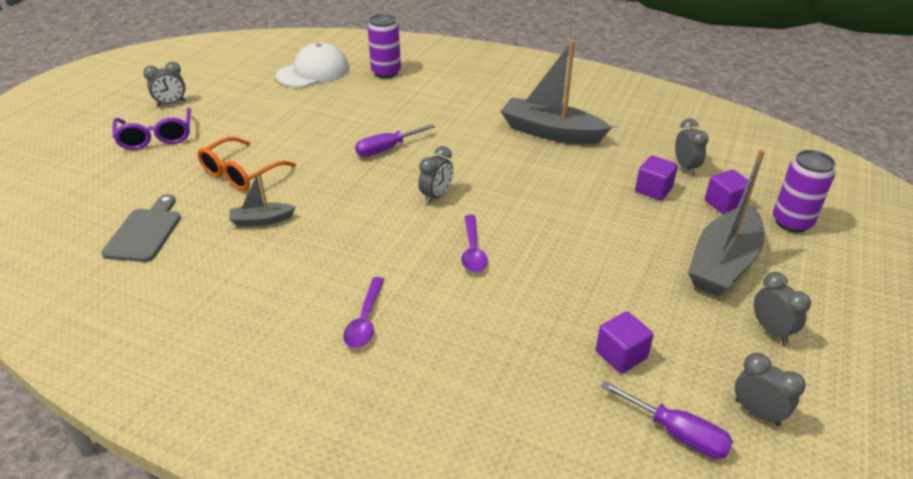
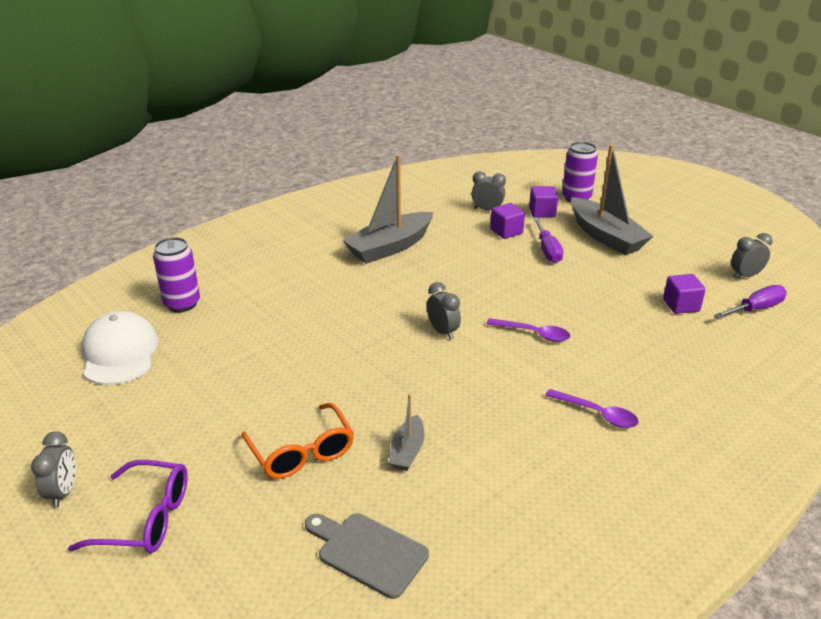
camera: 65 degrees left, 5 degrees down
purple screwdriver [355,124,435,157] -> purple screwdriver moved to [533,218,564,263]
grey clock [754,272,811,344] -> none

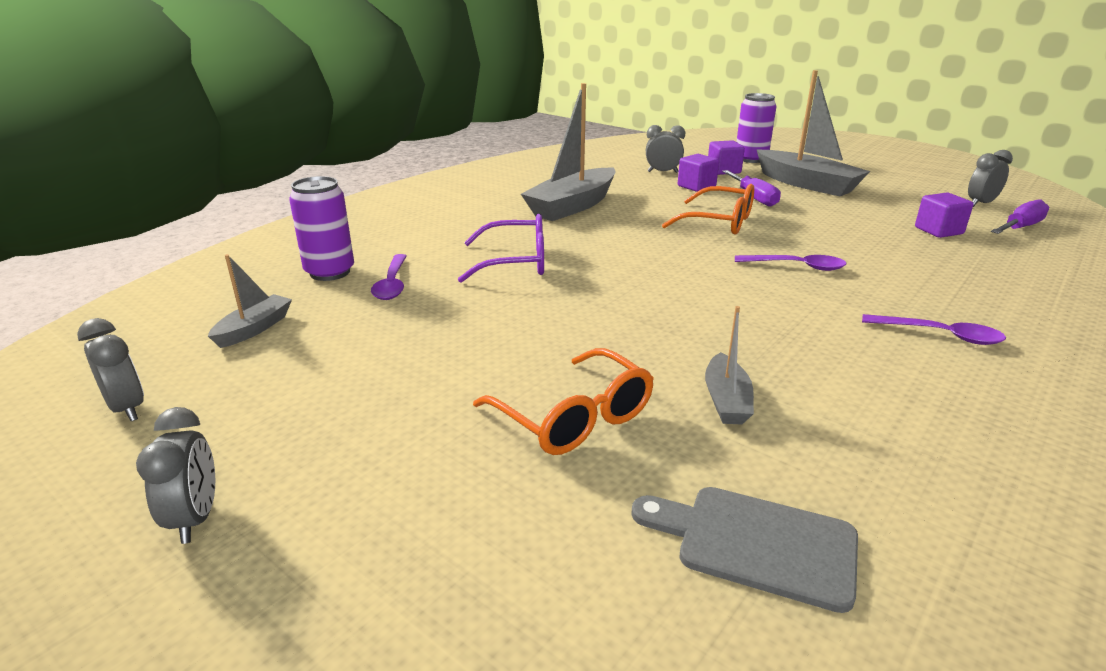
camera: 10 degrees left, 5 degrees down
purple glasses [68,460,188,553] -> purple glasses moved to [458,214,544,283]
white cap [82,311,159,385] -> grey boat [208,254,292,348]
grey clock [427,282,461,340] -> grey clock moved to [77,318,144,421]
none -> purple spoon [371,254,407,300]
none -> orange glasses [662,184,754,235]

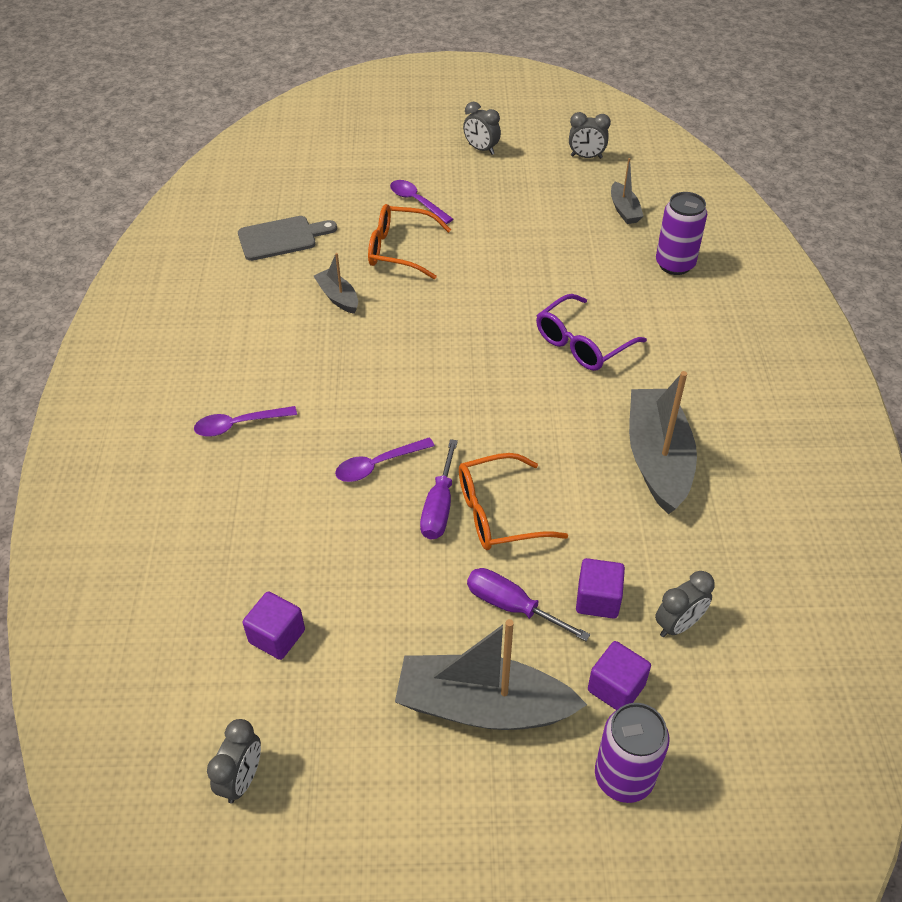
camera: 140 degrees right, 20 degrees up
purple spoon [371,254,407,300] -> purple spoon moved to [390,180,453,224]
purple screwdriver [991,199,1049,234] -> purple screwdriver moved to [420,439,458,540]

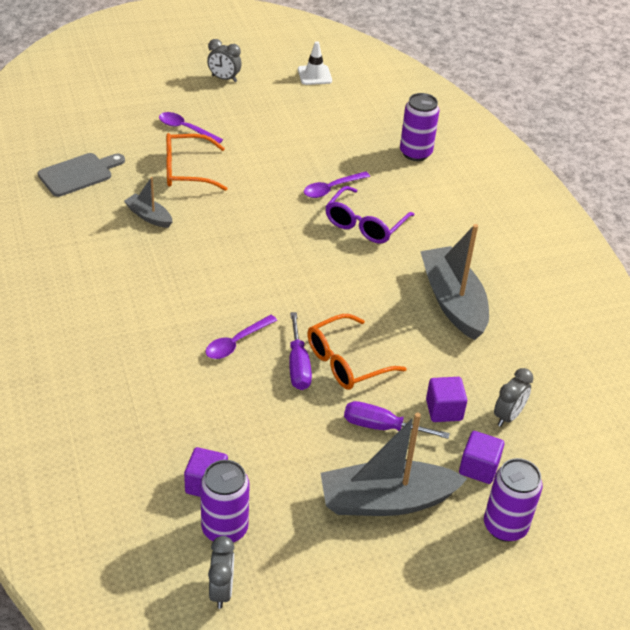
camera: 20 degrees left, 5 degrees down
purple spoon [194,406,297,437] -> purple spoon moved to [304,171,370,198]
grey clock [569,112,611,159] -> white traffic cone [298,41,332,85]
grey boat [611,158,644,224] -> none
none -> purple can [200,460,250,543]

